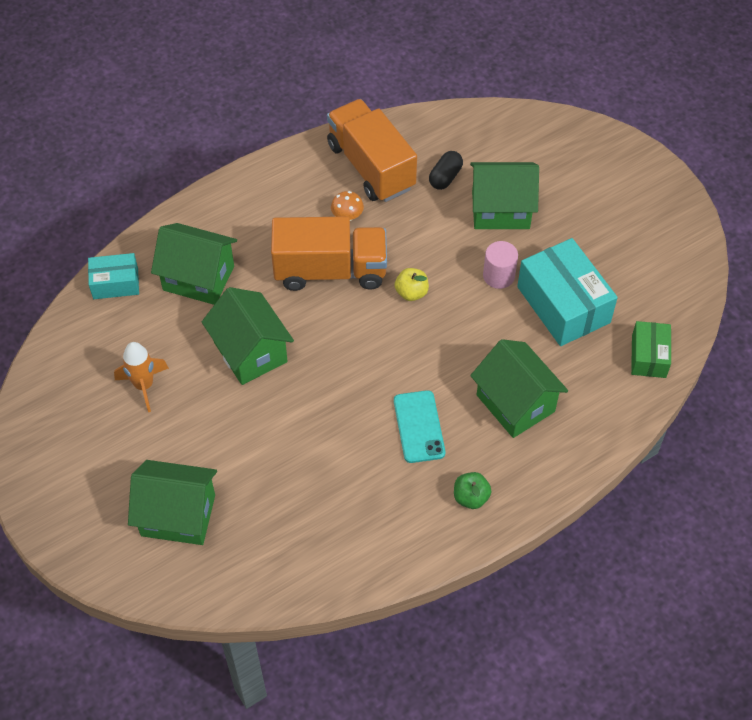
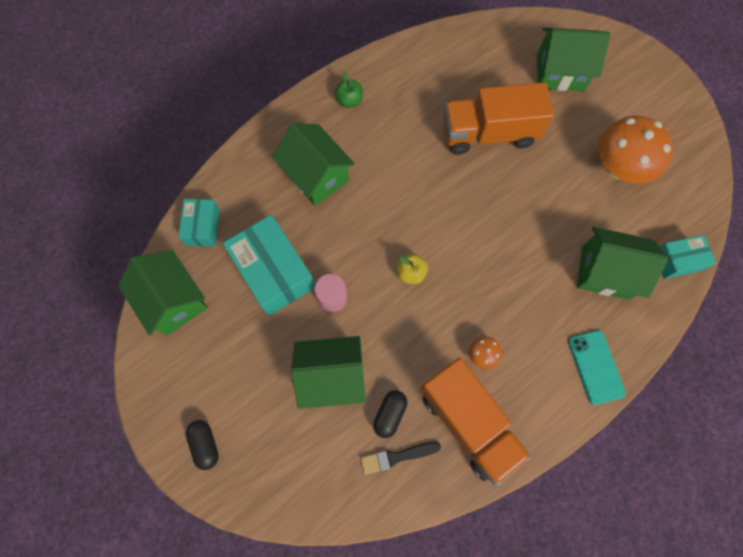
camera: 175 degrees right, 15 degrees up
orange rocket [114,342,169,412] -> orange mushroom [598,116,673,183]
green house [202,287,294,385] -> green house moved to [118,250,207,336]
orange truck [271,216,387,291] -> orange truck moved to [443,82,554,155]
turquoise phone [394,390,445,463] -> turquoise phone moved to [568,330,626,405]
green box [631,321,671,378] -> turquoise box [178,199,220,246]
none -> black capsule [186,420,219,470]
none -> black brush [361,442,441,475]

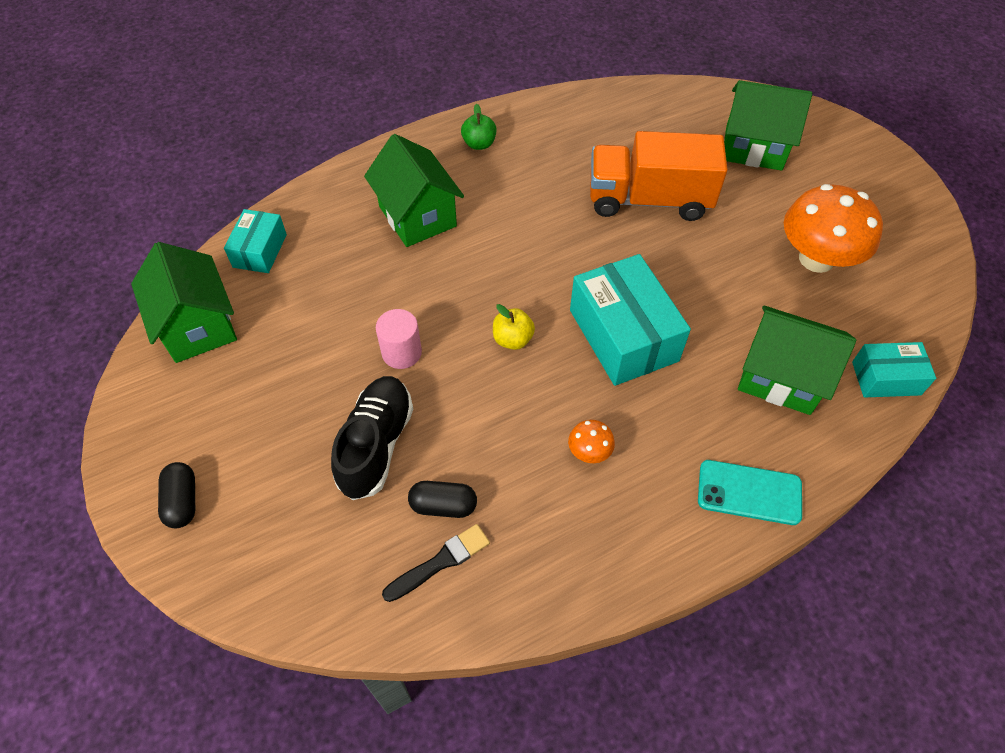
camera: 10 degrees right, 15 degrees down
turquoise box [223,215,315,316] -> turquoise box moved to [570,254,691,386]
green house [291,336,366,409] -> black shoe [331,376,413,500]
black brush [361,442,441,475] -> black brush turned 150 degrees clockwise [382,524,490,602]
black capsule [373,390,407,438] -> black capsule turned 60 degrees clockwise [408,481,477,518]
orange truck [420,358,531,486] -> none
turquoise phone [568,330,626,405] -> turquoise phone turned 75 degrees counterclockwise [698,460,802,525]

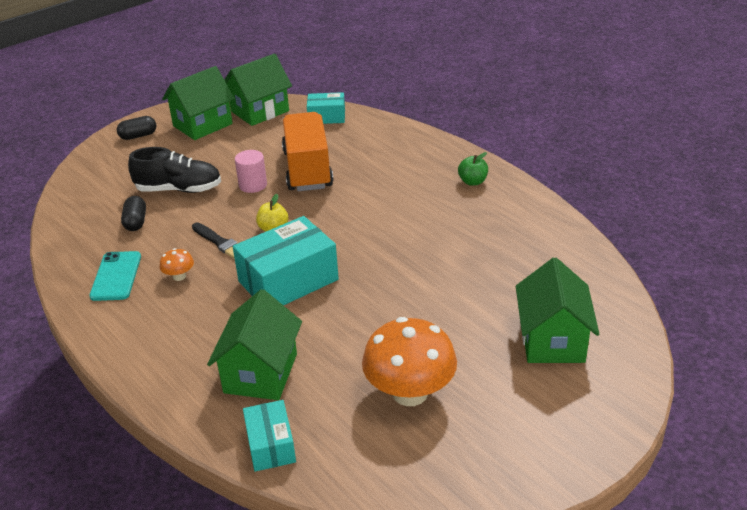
camera: 80 degrees right, 20 degrees down
green house [364,134,464,247] -> green house moved to [162,66,234,140]
black brush [382,524,490,602] -> black brush moved to [192,222,238,259]
orange truck [590,131,728,221] -> orange truck moved to [282,112,333,191]
turquoise phone [698,460,802,525] -> turquoise phone moved to [89,251,141,301]

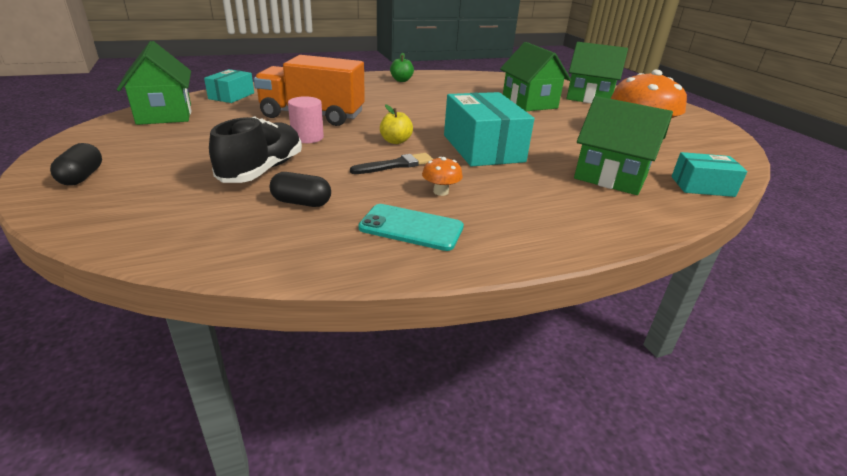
camera: 75 degrees left, 5 degrees down
green house [162,66,234,140] -> green house moved to [500,42,571,111]

